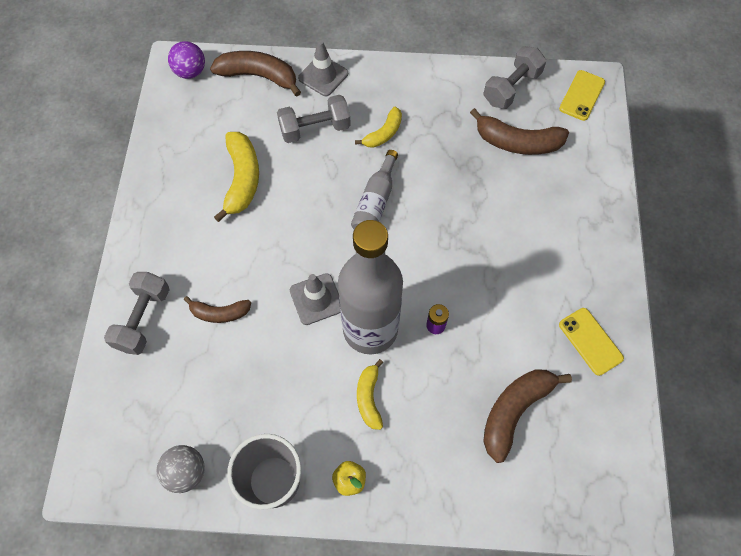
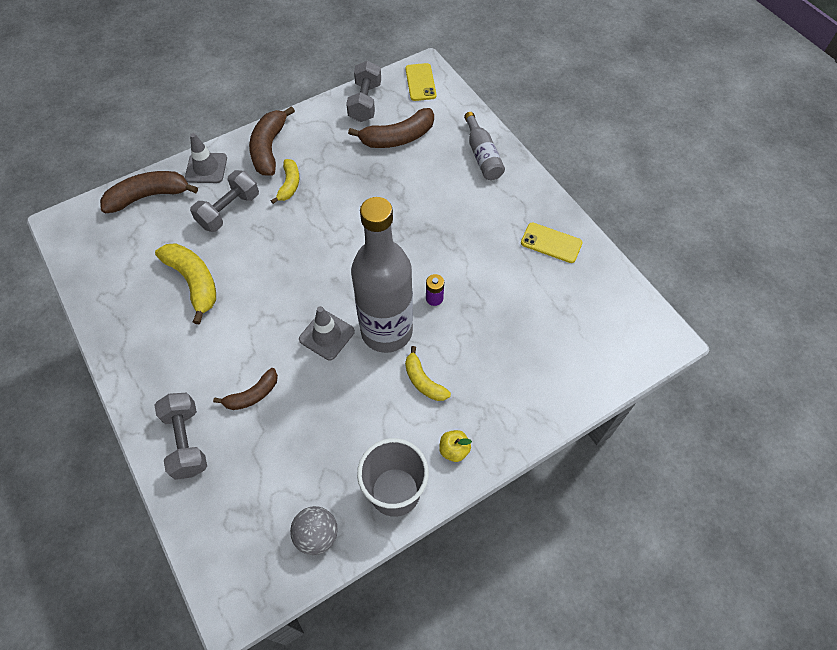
camera: 35 degrees left, 5 degrees down
purple ball [168,41,205,79] -> none
grey bottle [351,150,398,229] -> grey bottle moved to [464,112,505,180]
brown banana [483,369,572,463] -> brown banana moved to [249,106,295,176]

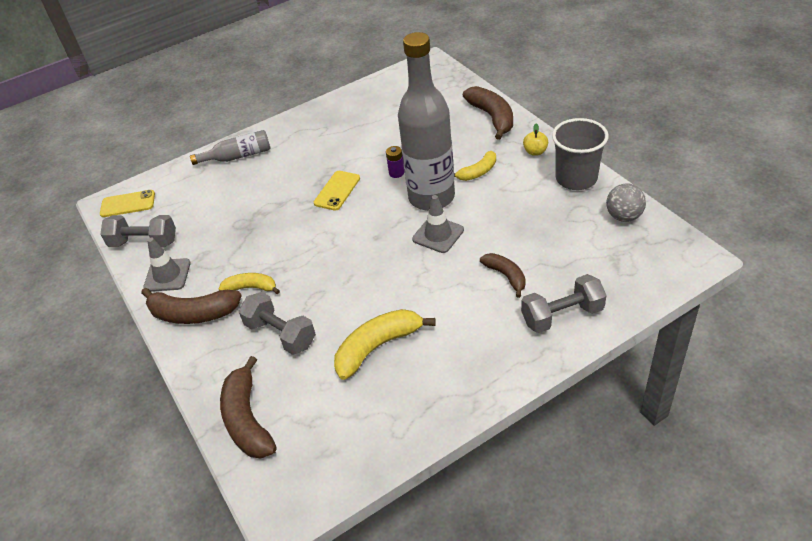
camera: 85 degrees left, 15 degrees down
grey traffic cone [185,133,227,183] -> grey traffic cone moved to [143,238,191,292]
brown banana [348,108,434,148] -> brown banana moved to [463,86,513,140]
yellow phone [521,223,583,263] -> yellow phone moved to [314,171,360,211]

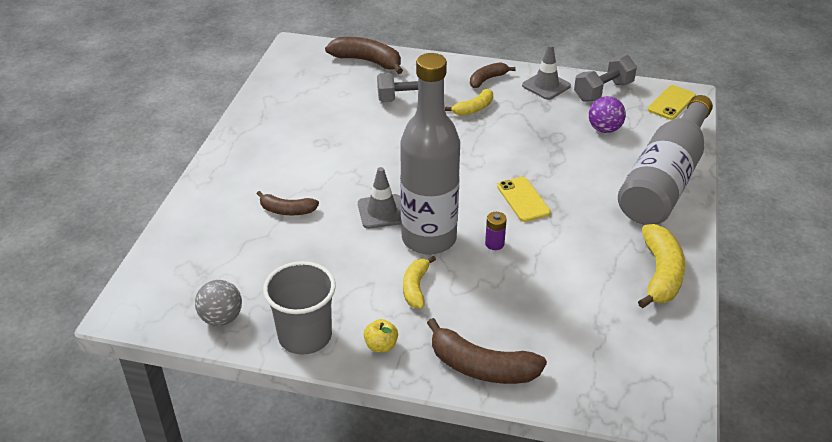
camera: 130 degrees right, 5 degrees down
brown banana [141,288,242,324] -> brown banana [470,62,516,88], size x0.61
grey bottle [190,130,270,165] -> grey bottle [618,95,713,225], size x2.05
yellow banana [334,309,436,380] -> yellow banana moved to [638,224,685,308]
grey dumbbell [521,274,606,333] -> none
none -> purple ball [589,96,626,133]

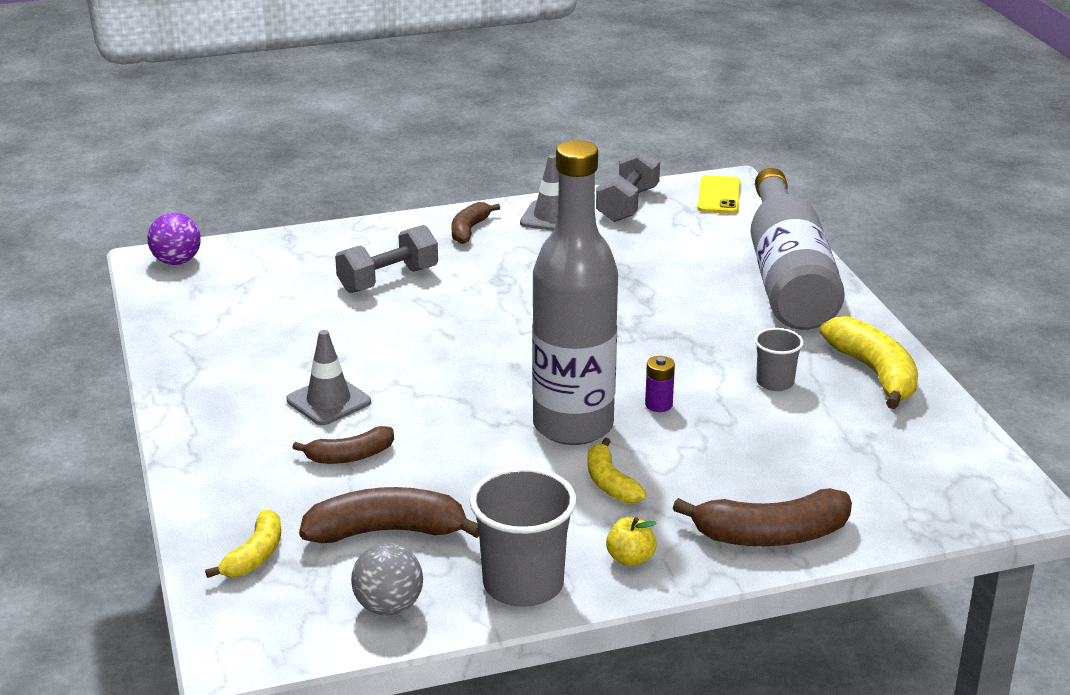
camera: 30 degrees left, 10 degrees down
brown banana [325,37,403,74] -> brown banana moved to [299,487,479,543]
grey traffic cone [358,167,401,229] -> grey traffic cone moved to [286,330,371,425]
yellow banana [445,89,493,116] -> yellow banana moved to [205,509,281,578]
yellow phone [497,177,551,222] -> none
purple ball [589,96,626,133] -> purple ball moved to [148,213,201,265]
none -> grey cup [754,328,804,391]

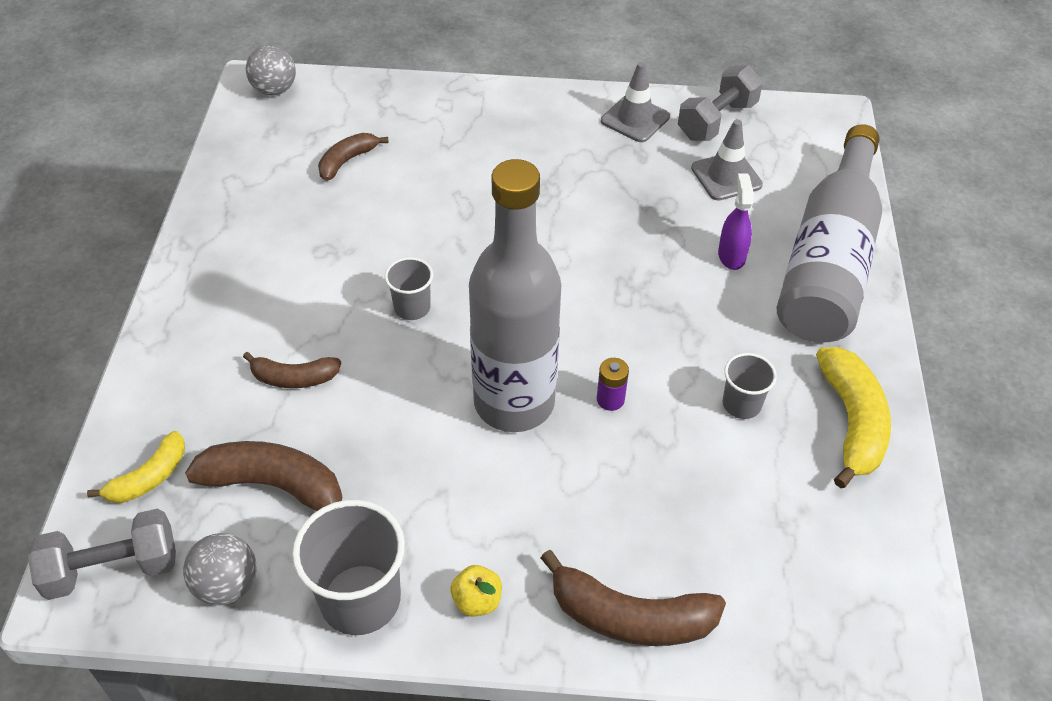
camera: 20 degrees right, 20 degrees up
purple ball [148,213,201,265] -> grey ball [246,45,296,96]
grey traffic cone [286,330,371,425] -> grey traffic cone moved to [691,119,763,201]
grey dumbbell [335,225,438,293] -> grey dumbbell moved to [28,509,176,600]
brown banana [452,202,500,244] -> brown banana moved to [318,133,389,181]
yellow banana [587,438,647,503] -> none
yellow phone [698,175,741,214] -> none
none -> grey cup [385,257,433,320]
none -> purple spray bottle [718,173,754,270]

